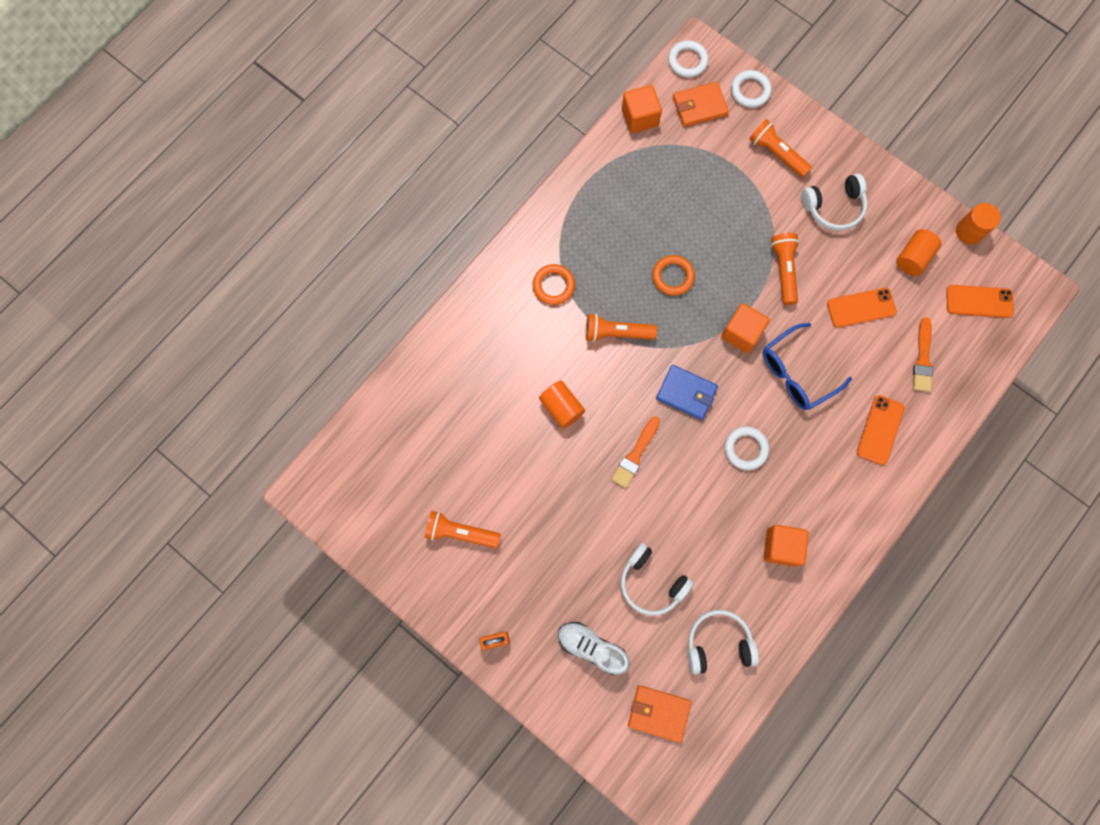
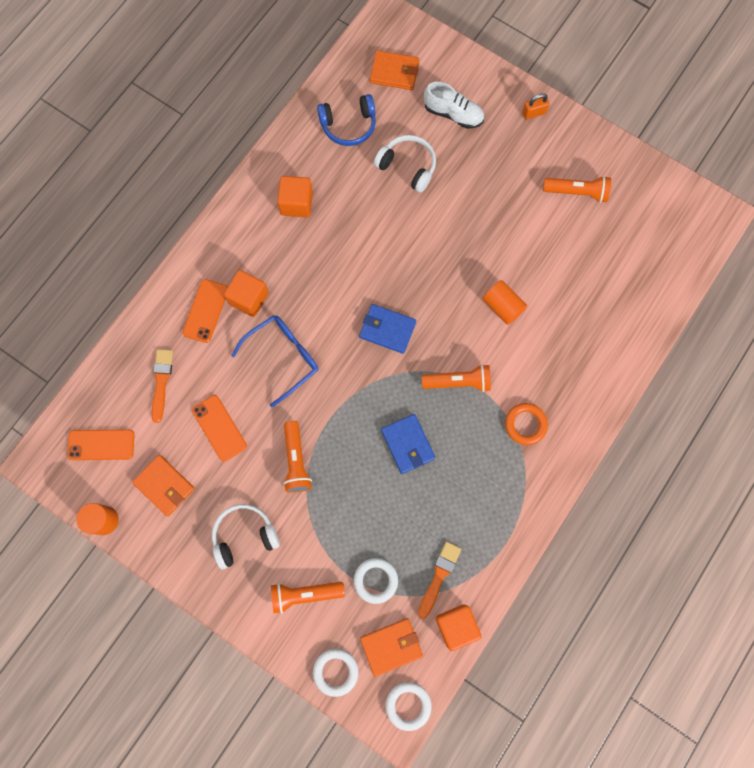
camera: 175 degrees right, 0 degrees up
orange brush [611,417,660,488] -> orange brush moved to [418,541,461,619]
orange ring [652,255,695,296] -> blue wallet [381,414,435,474]
white headphones [687,610,759,675] -> blue headphones [317,94,376,146]
orange cube [721,303,770,353] -> orange cube moved to [224,270,269,317]
white ring [725,426,769,470] -> white ring moved to [354,558,398,604]
orange flashlight [749,119,812,177] -> orange flashlight turned 135 degrees clockwise [271,582,345,614]
orange phone [827,288,897,328] -> orange phone turned 75 degrees clockwise [192,395,247,462]
orange cylinder [896,229,942,276] -> orange wallet [132,455,195,516]

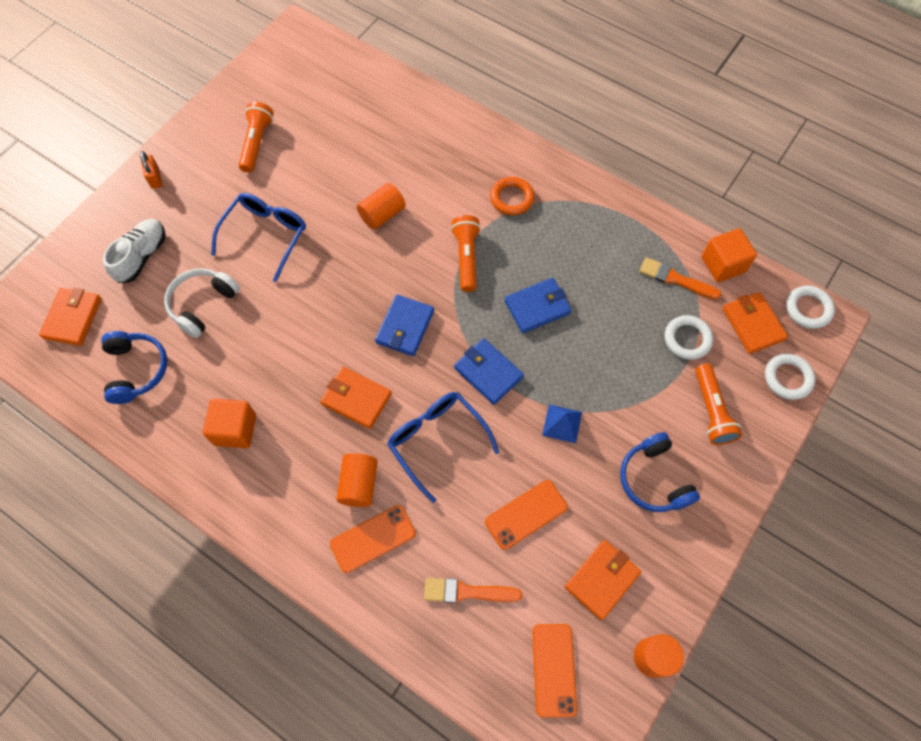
camera: 90 degrees left, 10 degrees down
orange phone [183,279,227,343] -> orange phone turned 45 degrees counterclockwise [330,505,416,573]
white headphones [212,504,280,569] -> blue headphones [620,432,700,512]
orange cube [224,270,269,317] -> orange cylinder [336,453,378,507]
orange flashlight [283,421,312,493] -> blue pyramid [542,405,582,443]
none -> blue glasses [211,193,306,282]
none -> orange wallet [320,367,392,429]
none -> blue wallet [454,338,524,405]

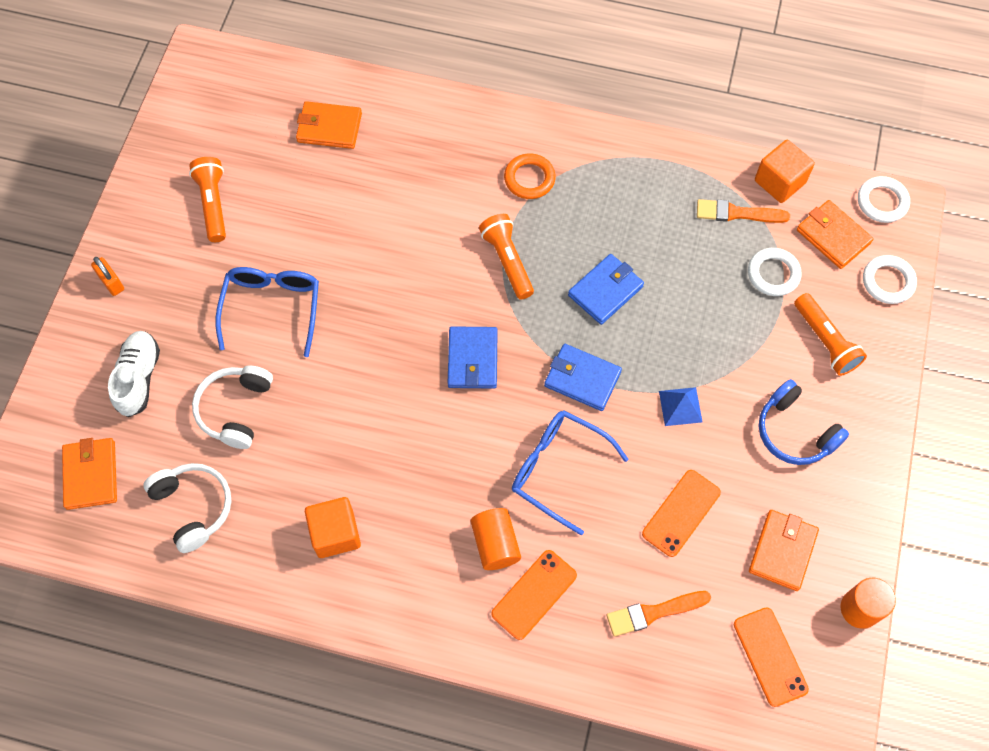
camera: 20 degrees left, 0 degrees up
blue headphones [101,331,167,404] -> white headphones [143,463,232,553]
orange wallet [320,367,392,429] -> orange wallet moved to [296,101,362,149]
orange cylinder [357,183,406,230] -> none

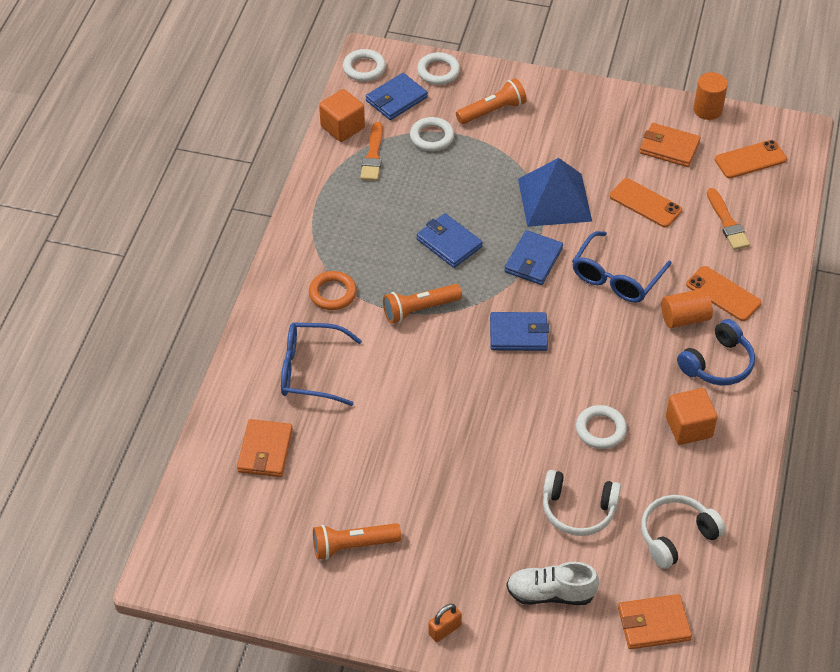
camera: 90 degrees left, 15 degrees down
blue glasses [216,267,319,357] -> blue glasses moved to [281,323,362,406]
blue pyramid [659,387,703,426] -> blue pyramid [518,158,592,227], size x2.09
blue headphones [758,379,849,465] -> blue headphones moved to [677,319,755,386]
orange wallet [797,200,874,269] -> blue wallet [366,73,428,120]
none -> white ring [576,405,627,449]

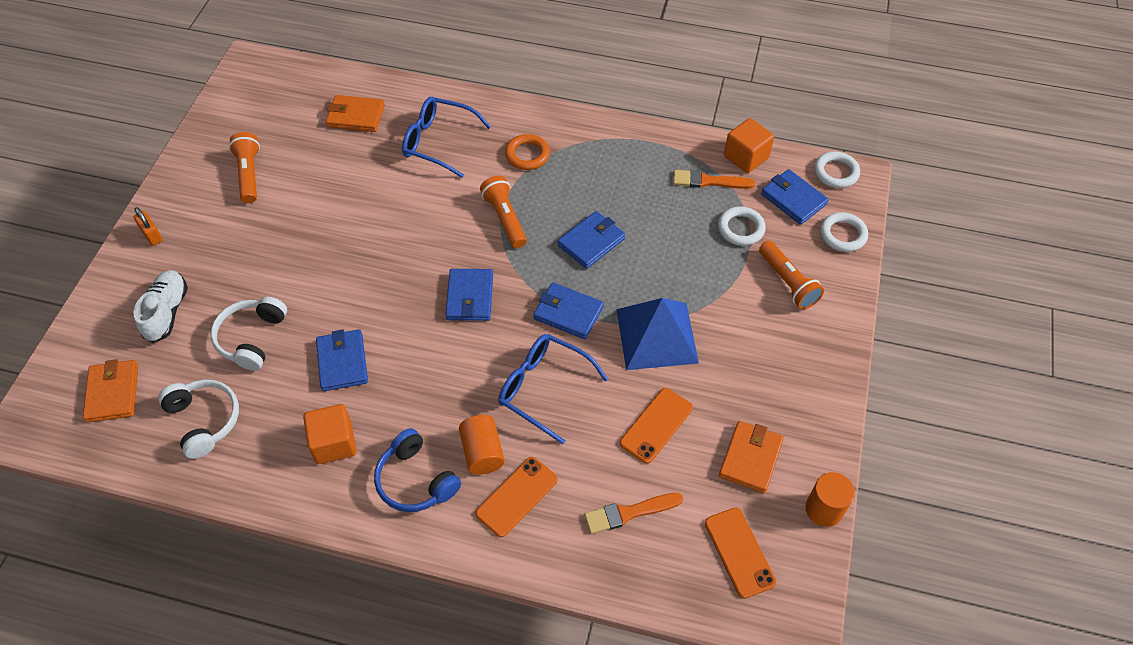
camera: 90 degrees right, 5 degrees up
blue glasses [281,323,362,406] -> blue glasses turned 75 degrees counterclockwise [402,97,491,178]
white ring [576,405,627,449] -> blue wallet [316,329,368,391]

